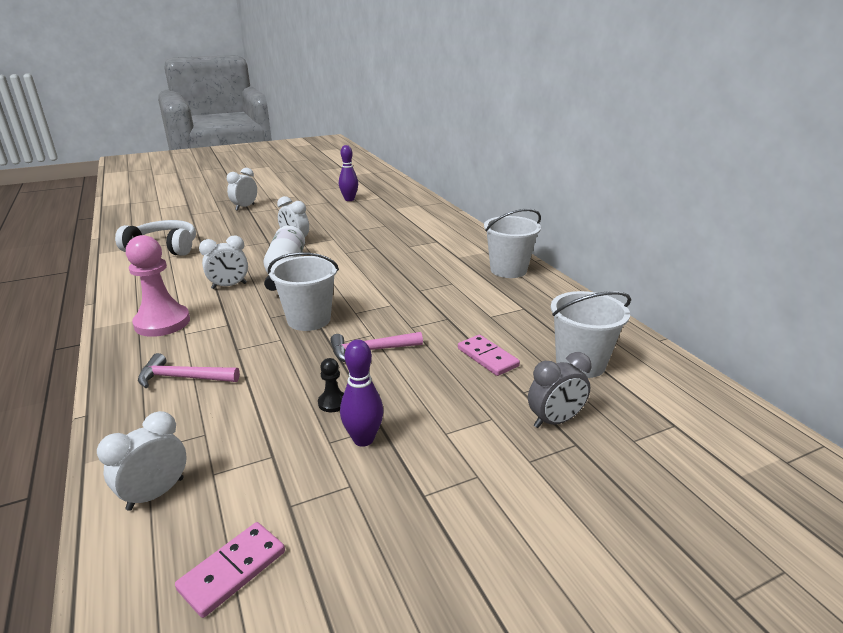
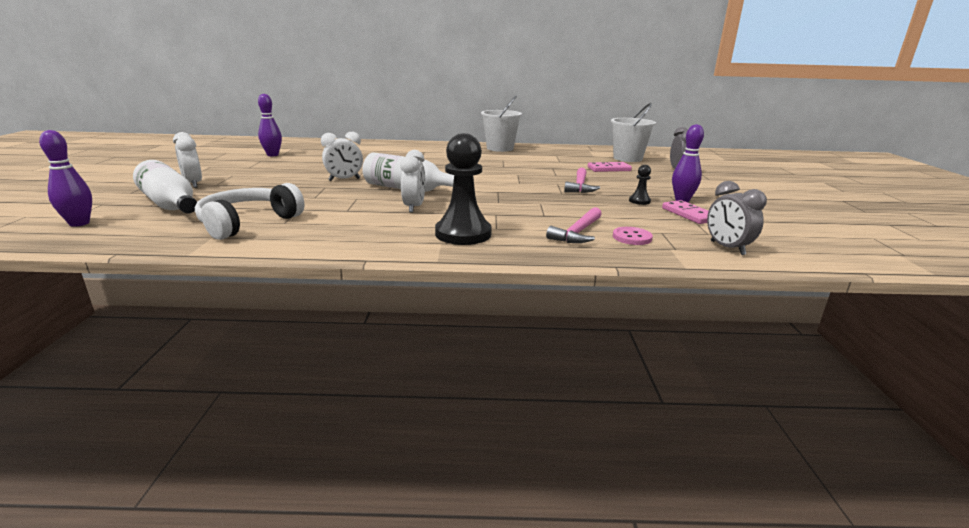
camera: 65 degrees left, 5 degrees down
white clock [97,411,187,511] -> grey clock [707,181,767,255]
pink pawn [126,235,190,337] -> black pawn [435,133,492,245]
pink domino [175,522,285,618] -> pink domino moved to [662,200,709,224]
white bucket [268,252,339,331] -> none
none -> purple bowling pin [39,130,92,227]
none -> white bottle [133,160,197,213]
none -> pink button [613,227,653,245]

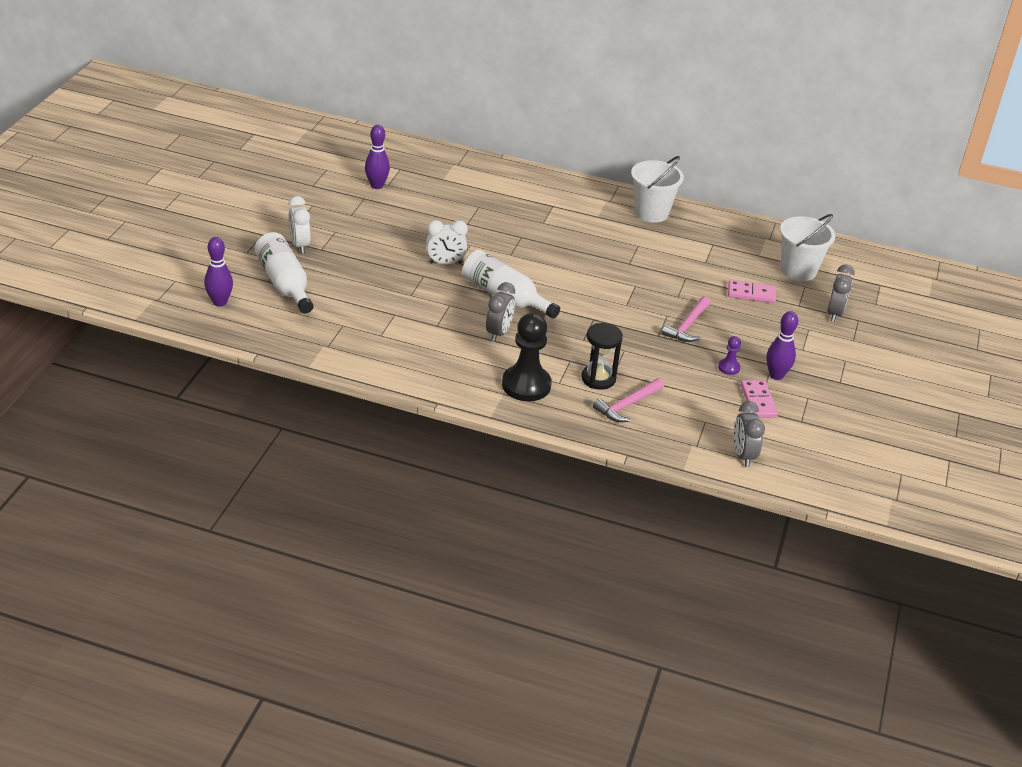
camera: 15 degrees right, 15 degrees up
white headphones [195,183,305,240] -> none
white clock [400,150,425,213] -> grey clock [486,282,515,342]
pink button [613,227,653,245] -> none
black pawn [629,165,651,205] -> purple pawn [718,336,741,375]
none -> black hourglass [581,323,623,390]

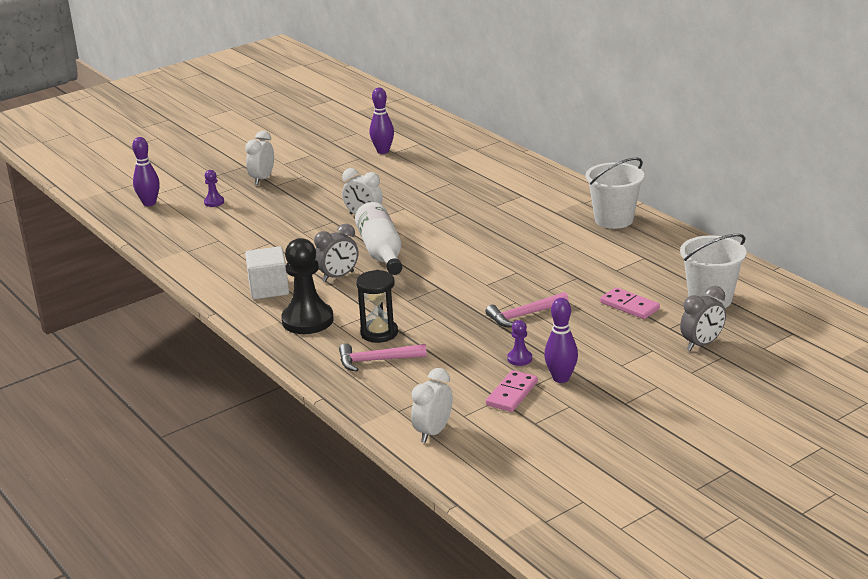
camera: 40 degrees right, 10 degrees down
white bottle [255,232,313,314] -> purple pawn [204,170,224,207]
grey clock [734,401,765,467] -> white clock [411,368,453,443]
none -> white cube [245,246,289,299]

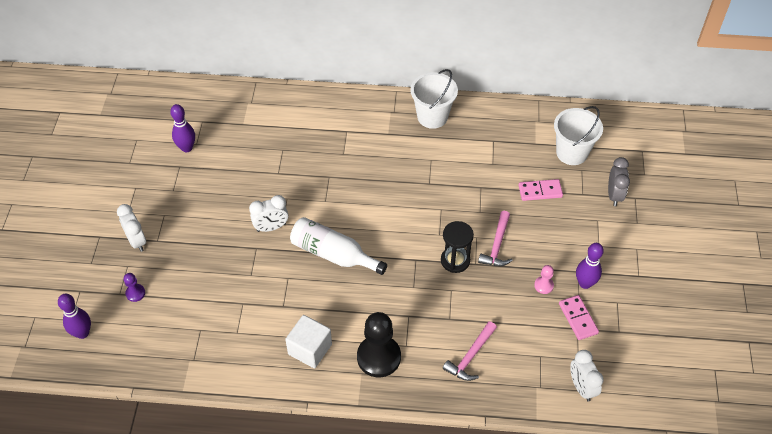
camera: 50 degrees left, 25 degrees up
grey clock [314,224,358,282] -> none
black hourglass [356,270,398,343] -> black hourglass moved to [441,221,474,273]
purple pawn [507,320,532,366] -> pink pawn [534,265,554,294]

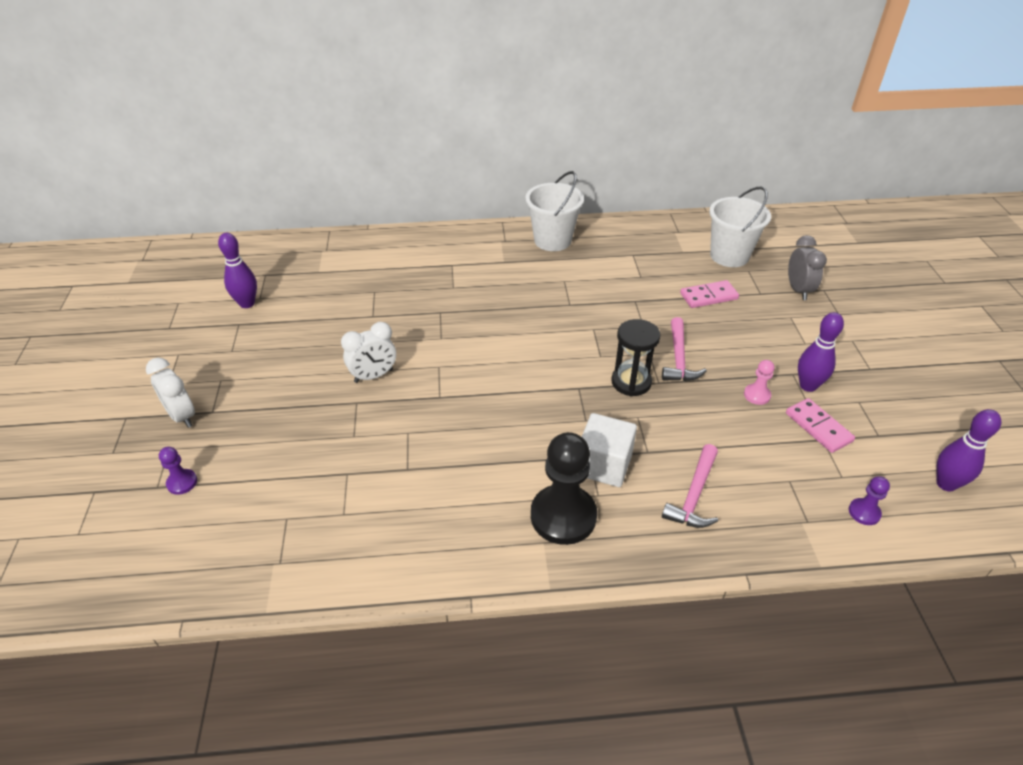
camera: 10 degrees left, 10 degrees down
purple bowling pin [58,294,91,339] -> purple bowling pin moved to [936,409,1001,491]
white cube [285,315,332,368] -> white cube moved to [582,413,637,487]
white bottle [290,217,387,275] -> none
white clock [570,350,604,402] -> purple pawn [849,476,890,525]

